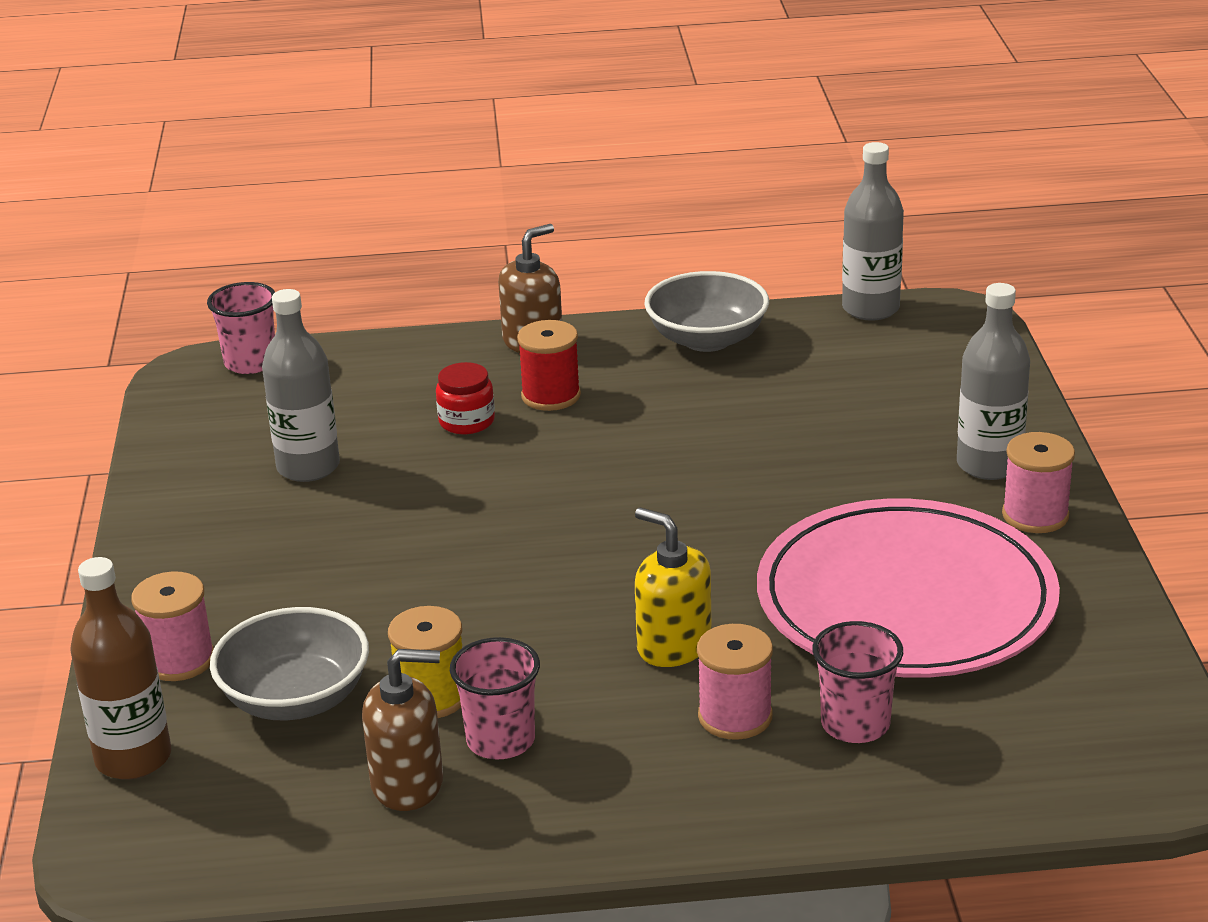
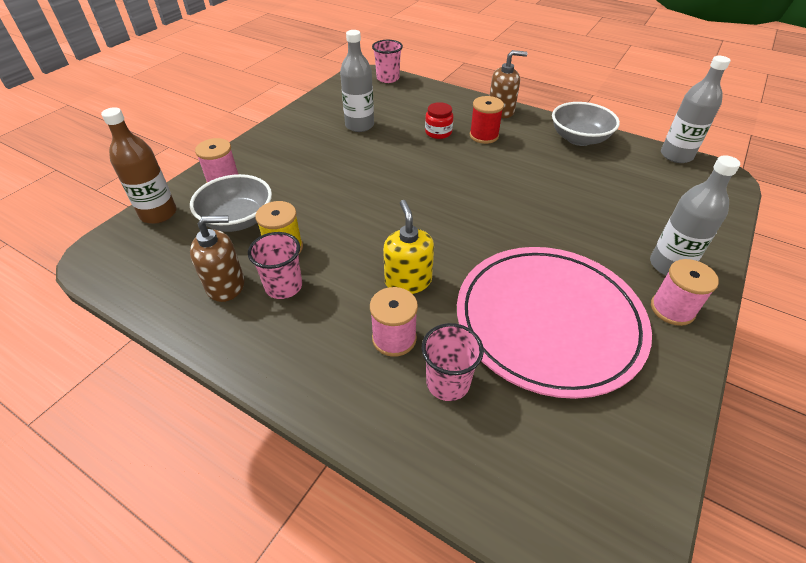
camera: 35 degrees right, 15 degrees up
brown soap dispenser [362,649,443,811] -> brown soap dispenser turned 45 degrees counterclockwise [190,215,244,302]

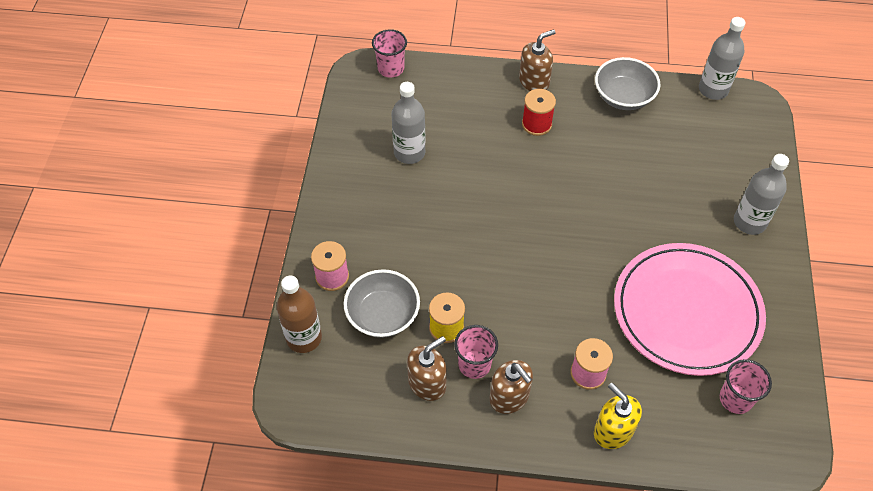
camera: 25 degrees left, 10 degrees up
yellow soap dispenser [383,200,434,294] -> yellow soap dispenser moved to [594,383,642,449]
pink cup [422,323,484,401] -> pink cup moved to [719,359,772,414]
red jar [425,102,453,139] -> none
pink spool [651,259,719,326] -> none
none -> brown soap dispenser [490,360,533,414]

